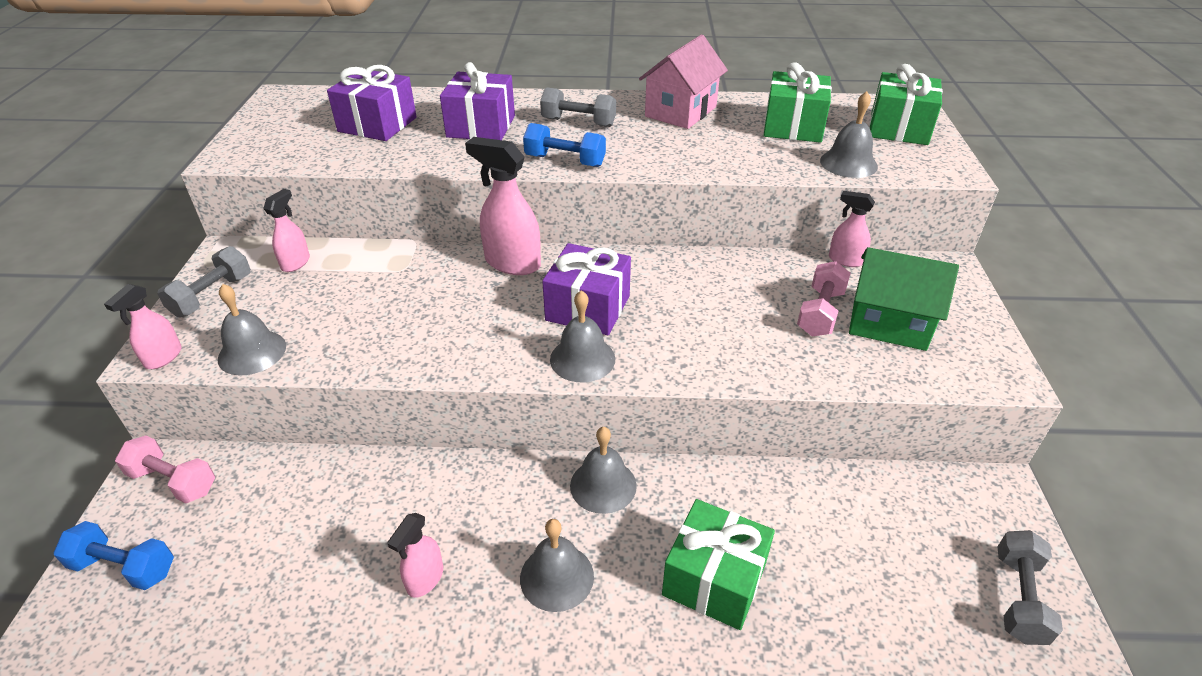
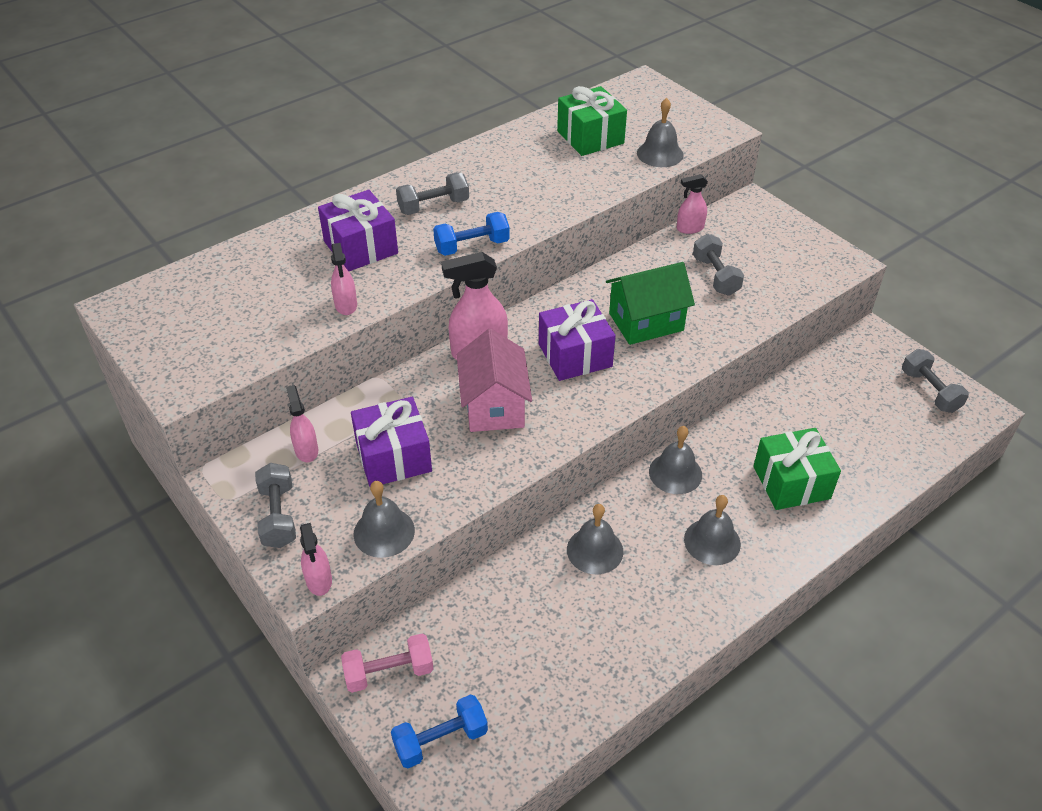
camera: 40 degrees left, 5 degrees up
purple gift [327,65,417,141] -> purple gift moved to [351,397,432,487]
pink spray bottle [387,513,443,598] -> pink spray bottle moved to [331,243,357,315]
grey bell [550,290,615,383] -> grey bell moved to [567,504,623,574]
pink house [639,34,728,129] -> pink house moved to [457,329,532,432]
pink dumbbell [797,261,851,337] -> grey dumbbell [693,234,744,296]
green house [849,247,959,351] -> green house moved to [606,262,695,345]
green gift [869,64,943,145] -> none

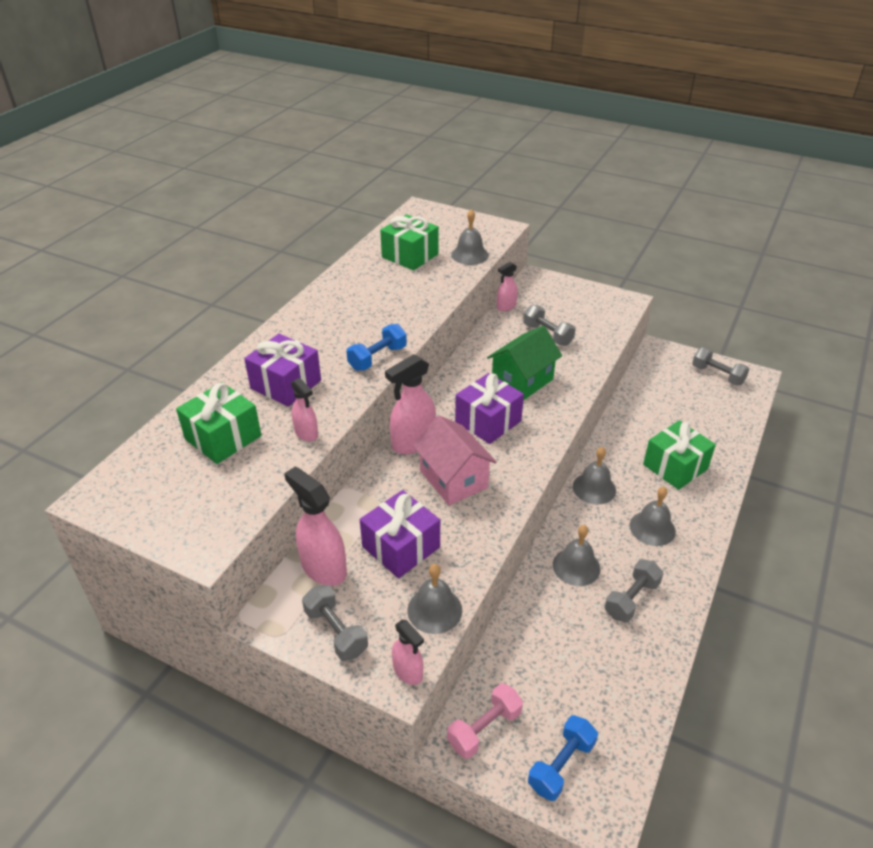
camera: 25 degrees left, 5 degrees down
pink spray bottle [286,385,318,462] -> pink spray bottle [284,467,347,586], size x1.73
grey dumbbell [396,172,469,215] -> grey dumbbell moved to [605,559,664,622]
none -> green gift [176,382,261,464]

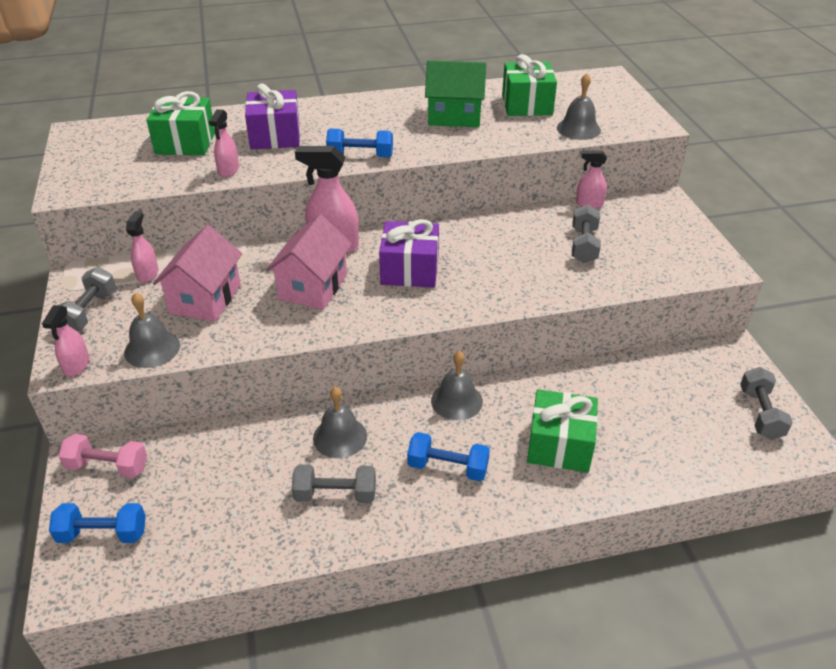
camera: 50 degrees right, 0 degrees up
pink spray bottle [284,467,347,586] -> pink spray bottle [126,211,158,283], size x0.58
purple gift [360,490,440,578] -> pink house [153,225,242,322]
green house [487,325,562,401] -> green house moved to [425,60,486,127]
grey bell [630,487,676,546] -> blue dumbbell [407,432,490,481]

